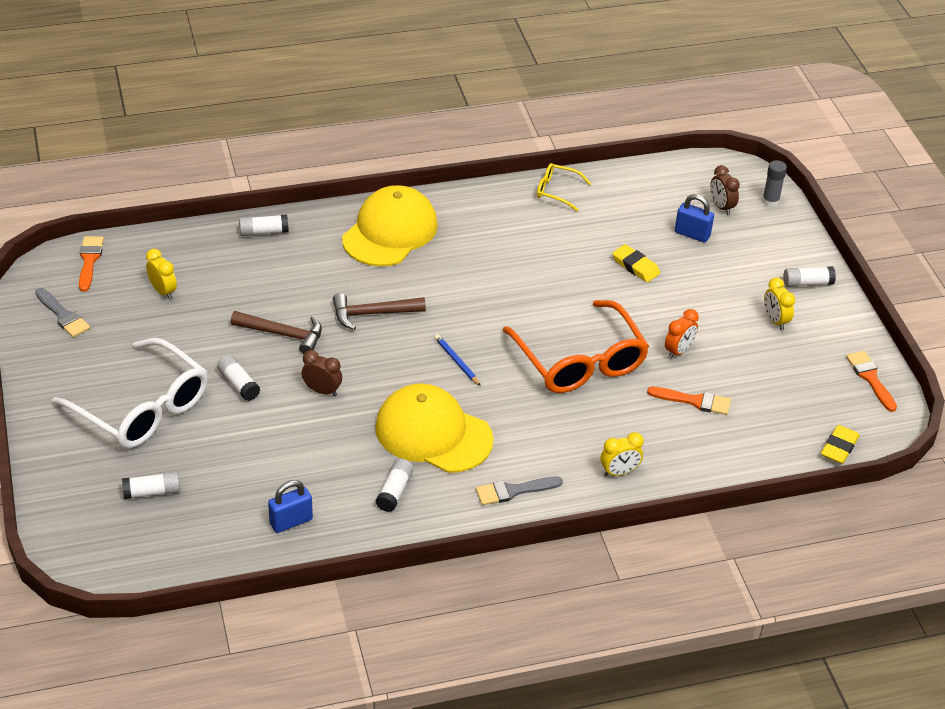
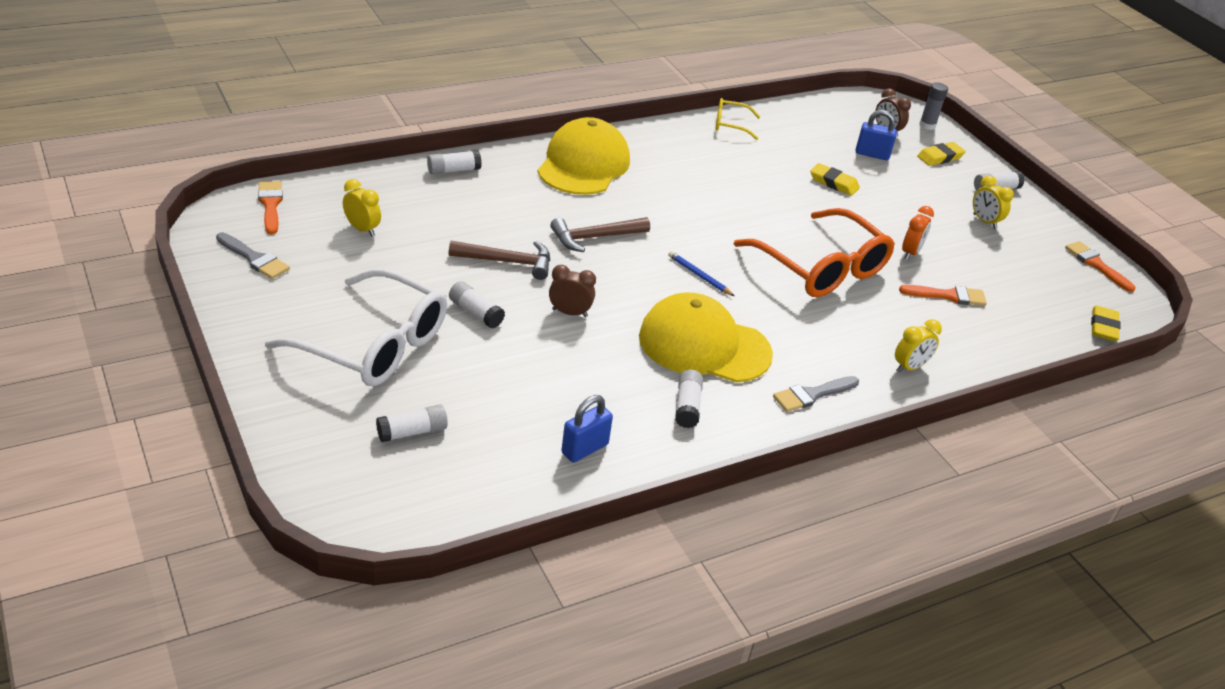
camera: 15 degrees left, 5 degrees down
none -> yellow eraser [917,142,966,166]

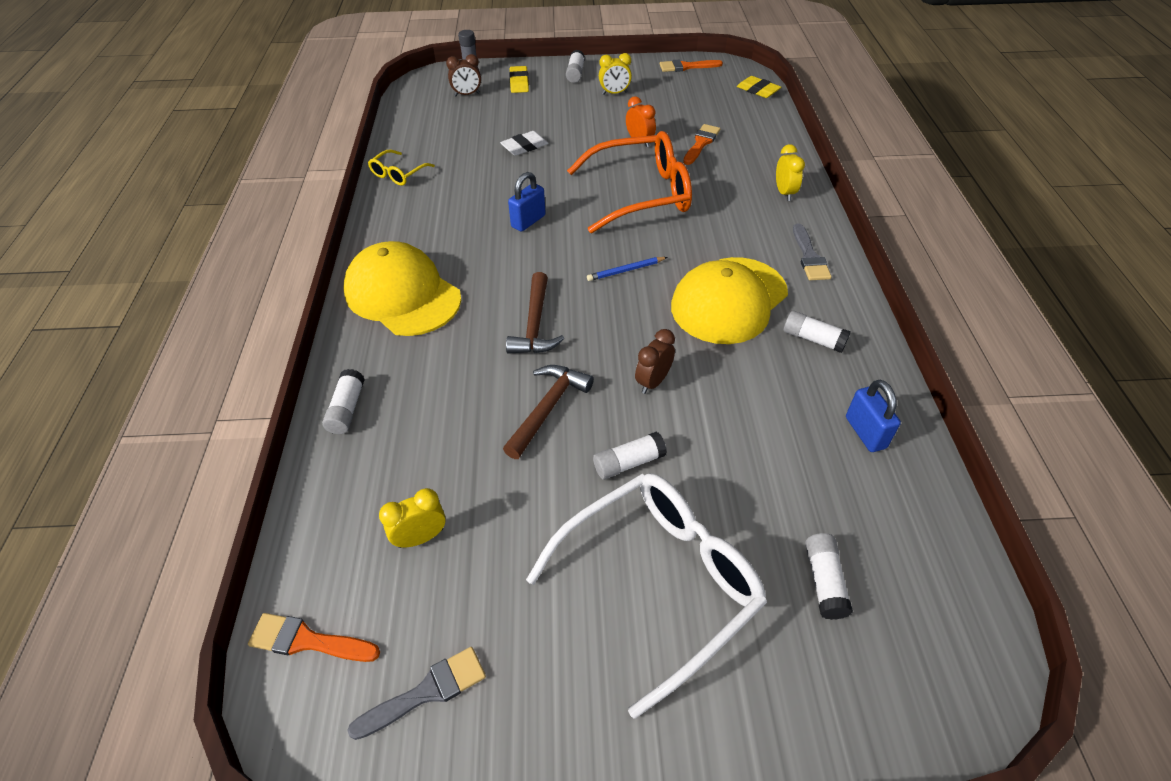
camera: 60 degrees left, 10 degrees up
yellow eraser [810,163,860,196] -> white eraser [500,131,548,156]
blue padlock [855,110,897,160] -> blue padlock moved to [508,172,546,232]

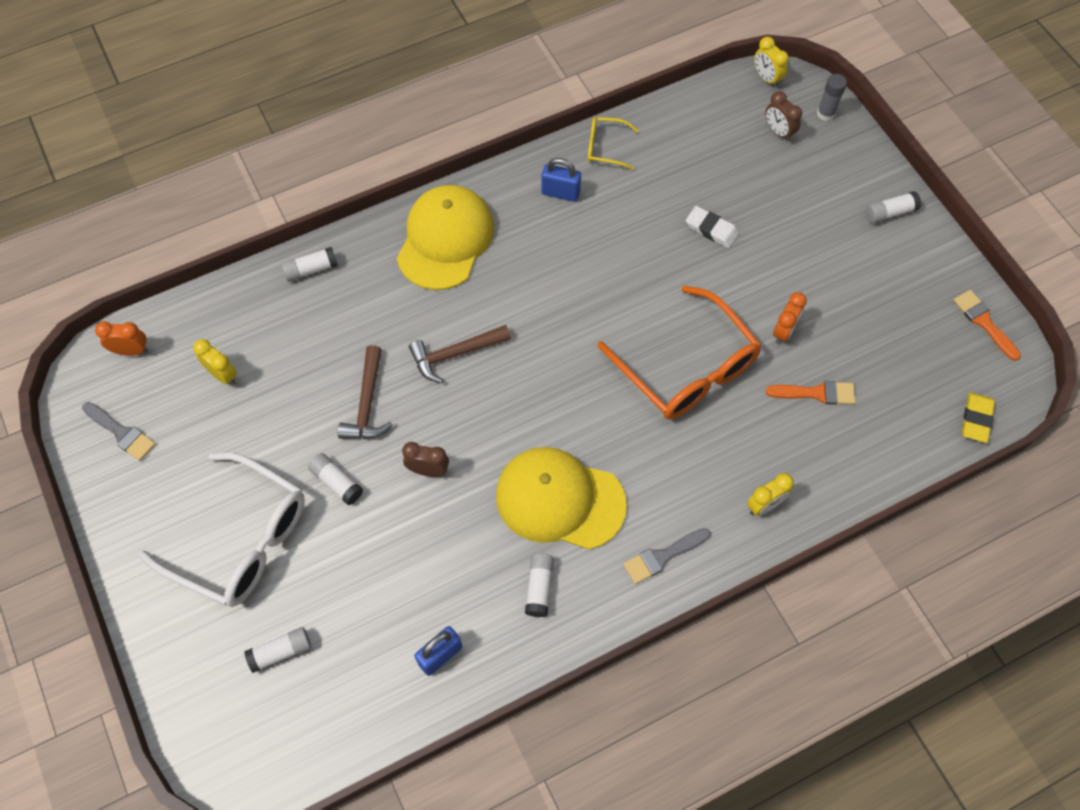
camera: 65 degrees right, 15 degrees up
orange brush [248,613,380,662] -> orange clock [95,321,148,356]
brown hammer [503,365,594,459] -> brown hammer turned 90 degrees clockwise [338,345,392,439]
blue padlock [508,172,546,232] -> blue padlock moved to [541,158,581,202]
yellow eraser [509,66,529,93] -> none
blue pencil [587,257,668,281] -> none
yellow clock [599,53,632,95] -> yellow clock moved to [754,37,789,88]

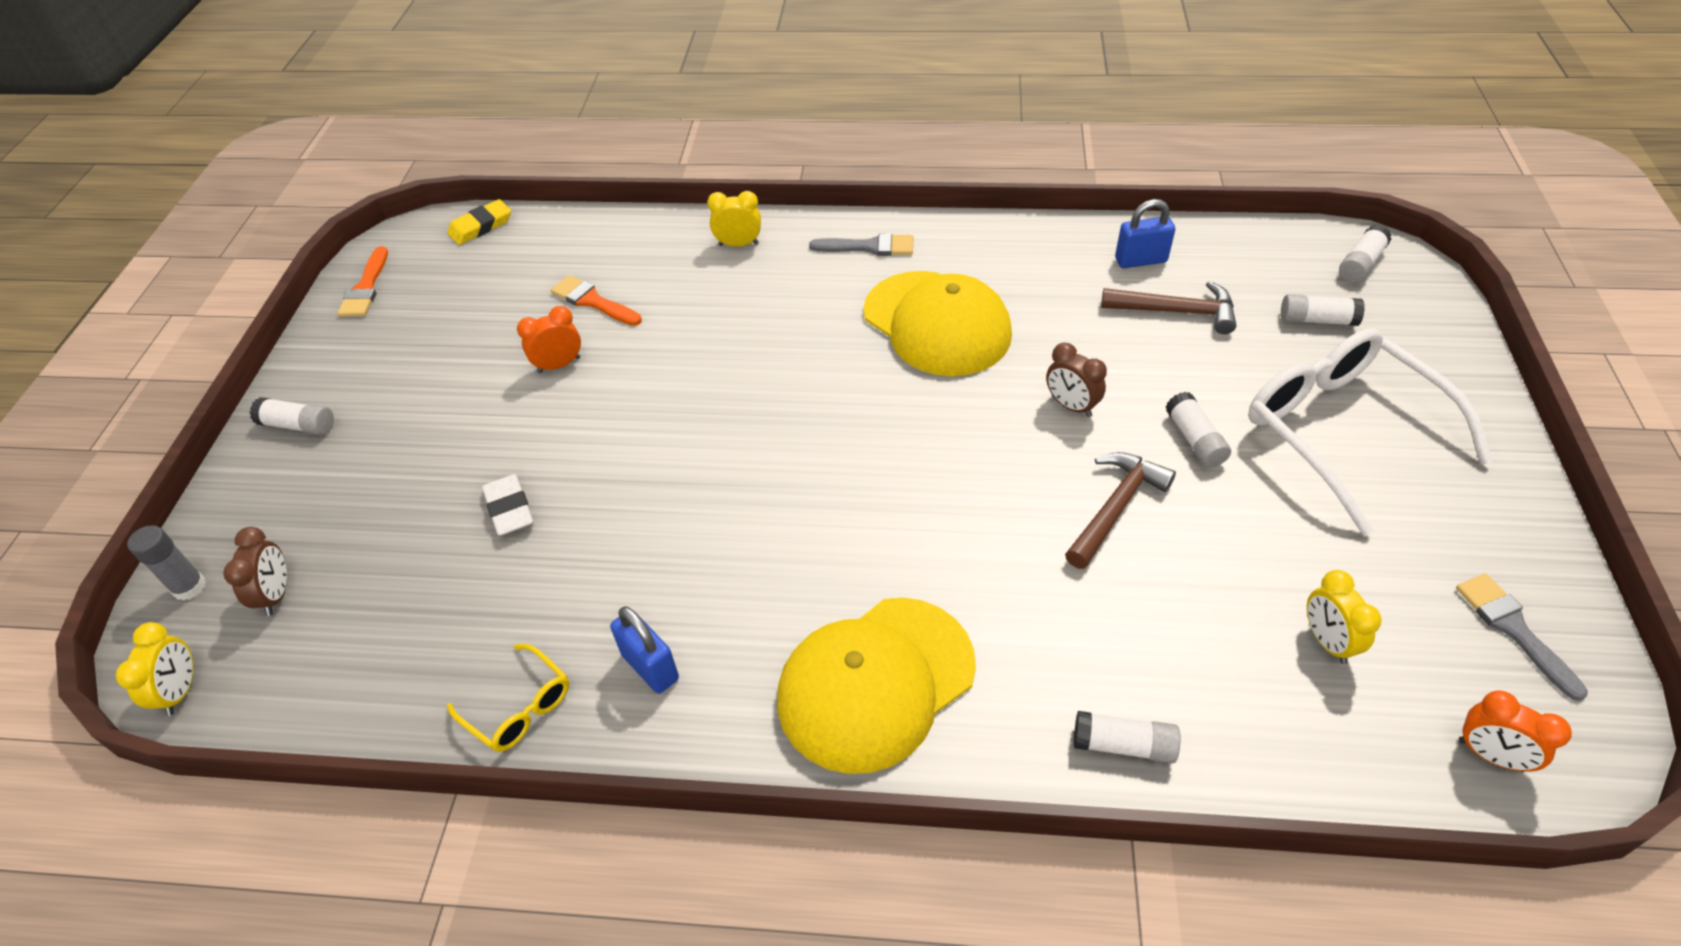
camera: 145 degrees left, 15 degrees down
brown hammer [409,325,511,383] -> brown hammer moved to [1101,281,1237,334]
white glue stick [525,553,554,617] -> white glue stick moved to [1339,225,1391,282]
orange glasses [597,285,762,419] -> none

